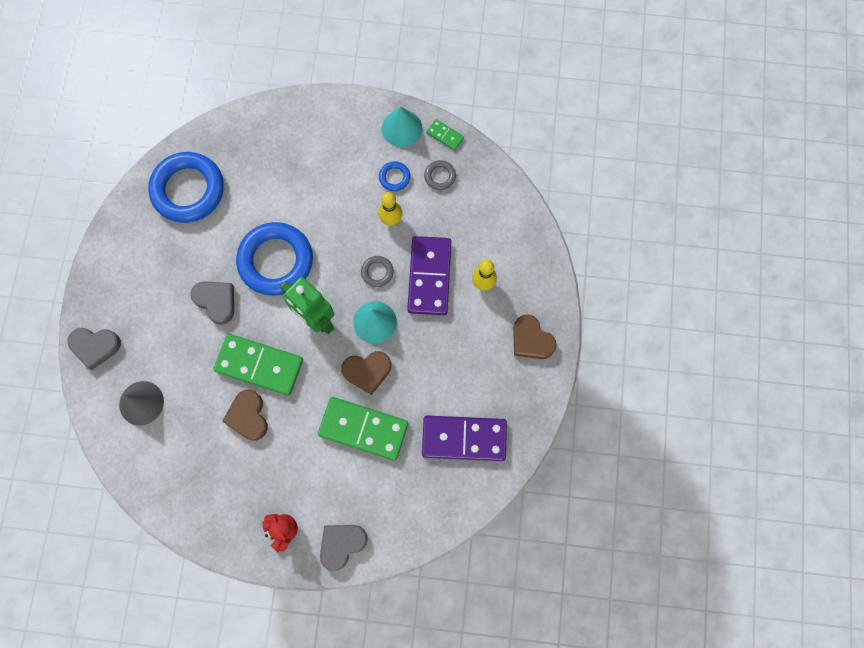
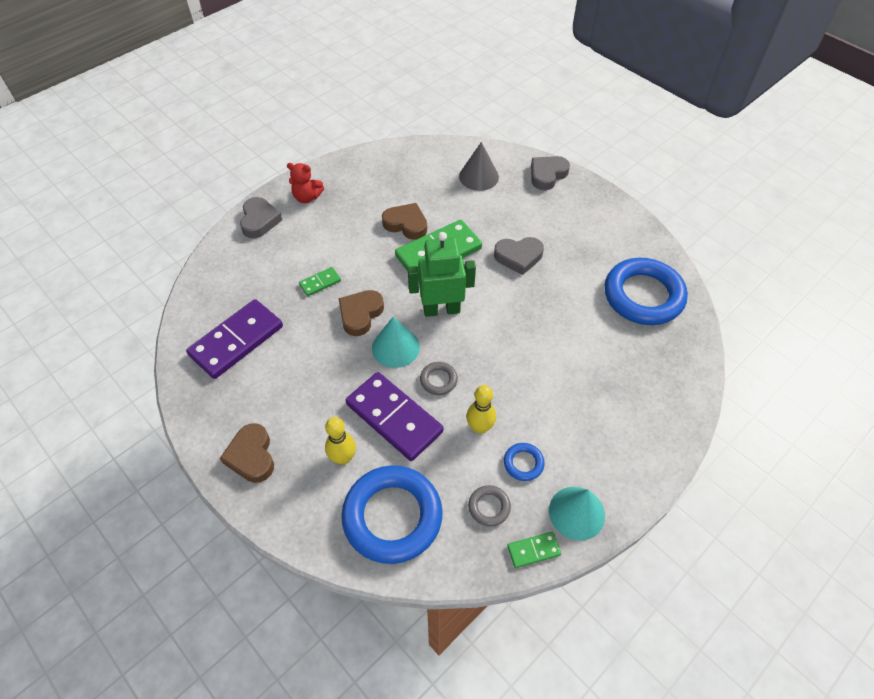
camera: 130 degrees right, 20 degrees down
blue ring [236,222,313,296] -> blue ring moved to [341,465,443,564]
green domino [318,397,408,461] -> green domino [299,267,341,296], size x0.46
brown heart [513,314,557,359] -> brown heart turned 105 degrees counterclockwise [220,423,274,483]

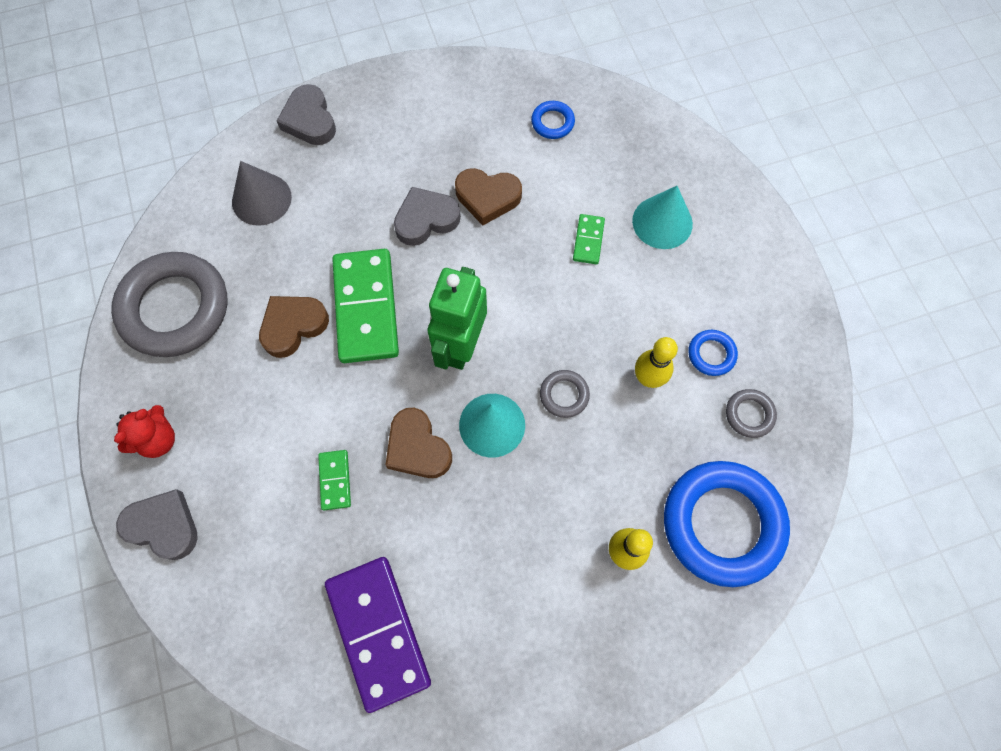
camera: 65 degrees left, 15 degrees up
brown heart [220,423,274,483] -> brown heart moved to [455,168,522,225]
purple domino [346,372,444,461] -> none
grey heart [494,237,544,275] -> grey heart turned 135 degrees counterclockwise [394,187,461,246]
green domino [507,532,561,568] -> green domino moved to [573,214,605,264]
turquoise cone [549,487,605,541] -> turquoise cone moved to [632,186,693,249]
blue ring [605,258,688,325] -> blue ring [531,101,575,139], size x0.43
none -> grey ring [111,252,227,357]

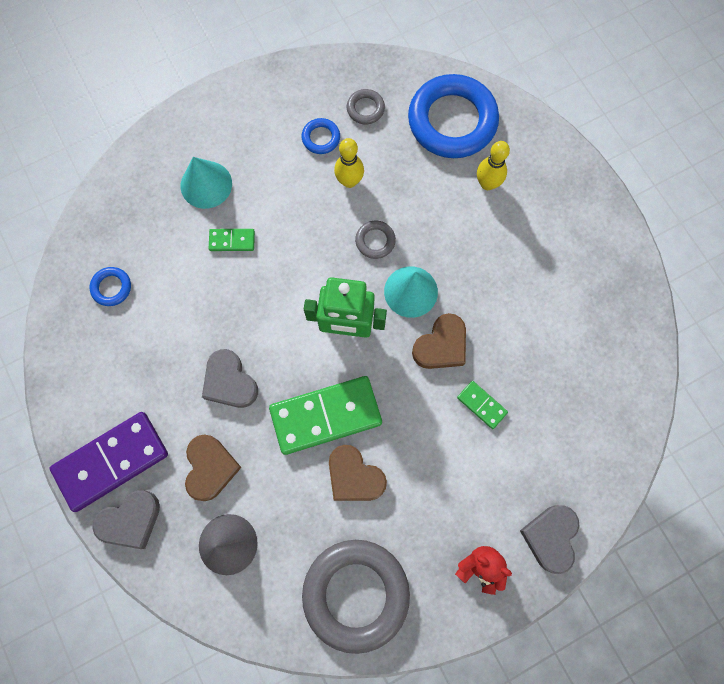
camera: 100 degrees left, 5 degrees up
green domino [318,450,351,510] -> green domino turned 60 degrees clockwise [457,381,508,429]
purple domino [325,557,431,713] -> purple domino moved to [50,412,168,512]
brown heart [455,168,522,225] -> brown heart moved to [185,434,242,501]

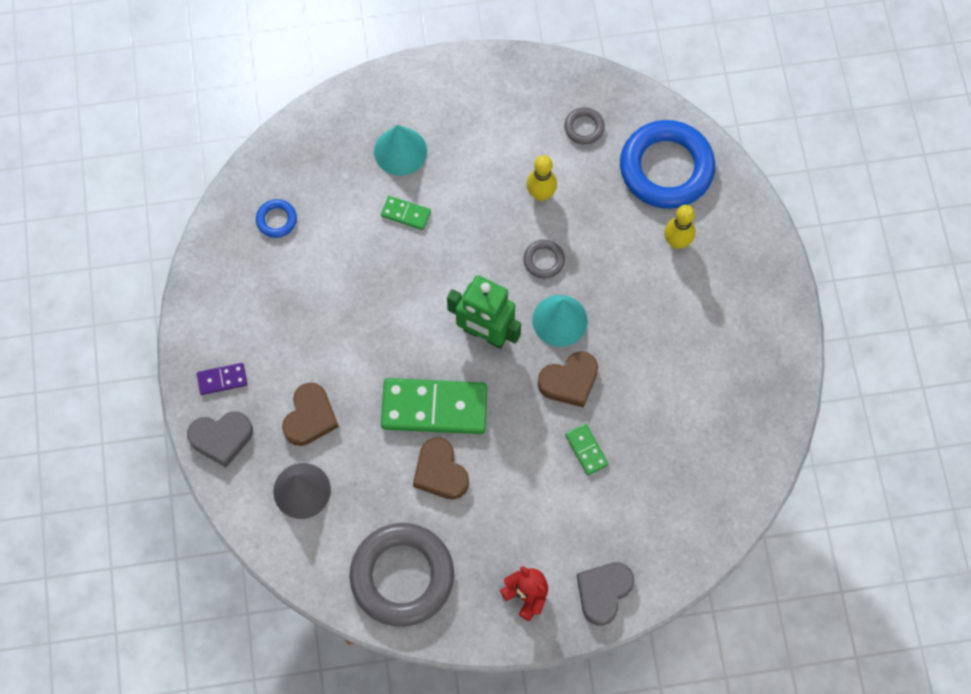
camera: 20 degrees right, 5 degrees down
purple domino [50,412,168,512] -> purple domino [197,363,247,395], size x0.46
grey heart [202,349,258,408] -> none
blue ring [302,118,340,154] -> none

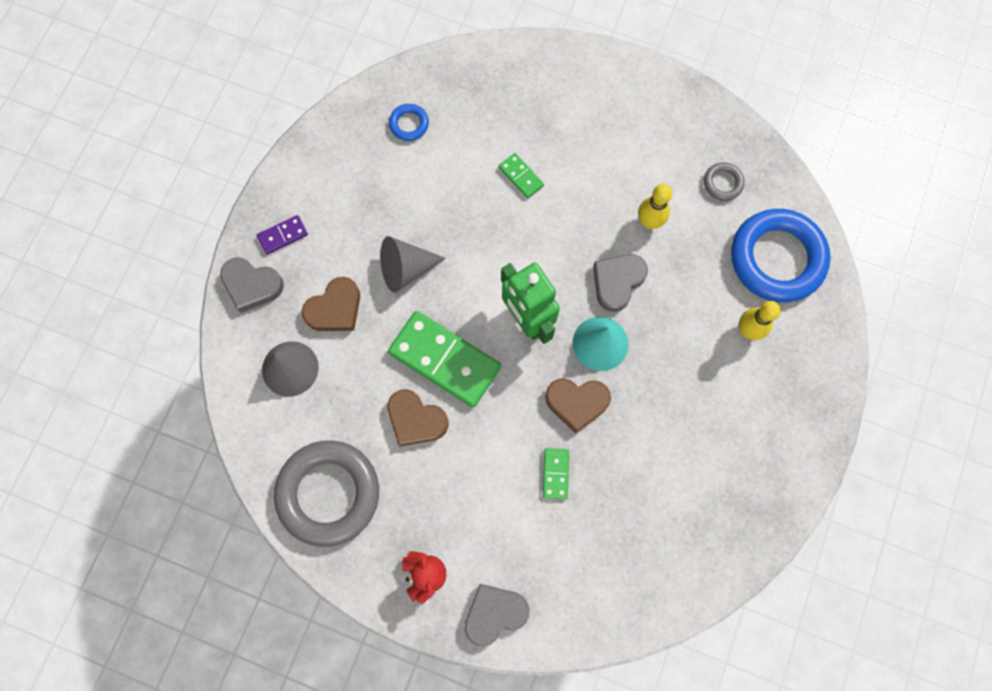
camera: 30 degrees right, 5 degrees up
purple domino [197,363,247,395] -> purple domino turned 45 degrees counterclockwise [257,215,308,254]
turquoise cone [374,125,427,176] -> none
brown heart [413,437,469,500] -> brown heart turned 60 degrees counterclockwise [388,389,449,447]
grey ring [524,240,565,279] -> grey heart [593,254,648,312]
none -> grey cone [380,236,446,293]

